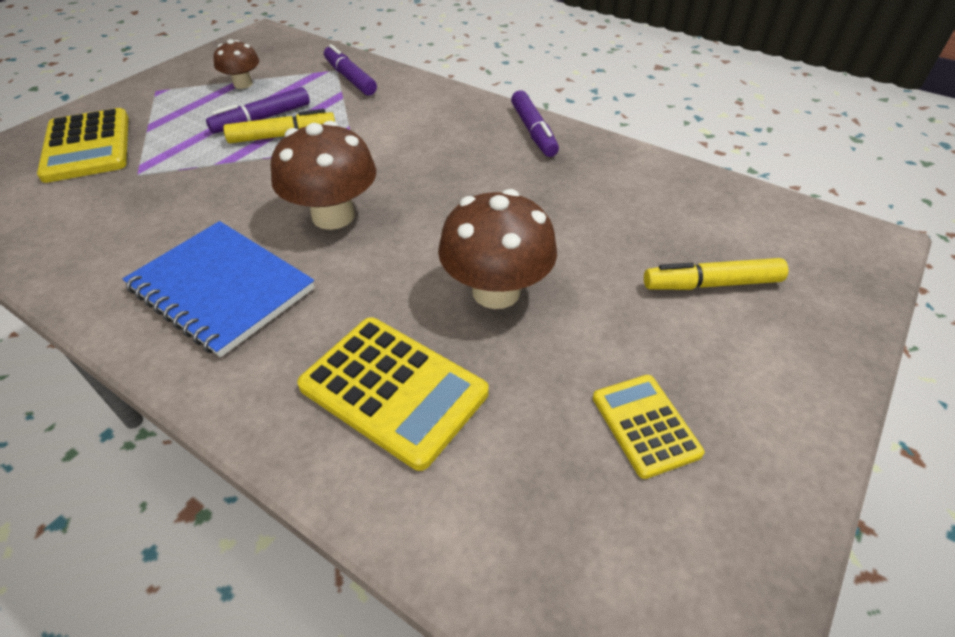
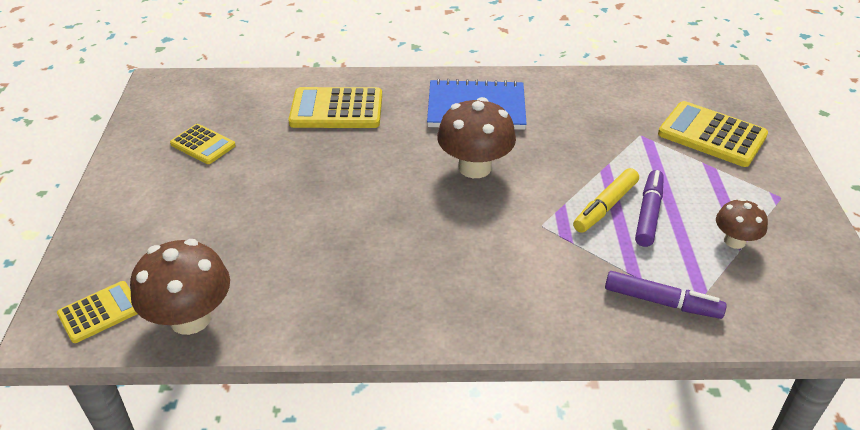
camera: 145 degrees right, 5 degrees down
brown mushroom [438,189,557,309] -> brown mushroom moved to [130,239,230,335]
purple marker [511,90,559,157] -> none
yellow marker [644,258,788,290] -> none
none -> yellow calculator [57,281,137,343]

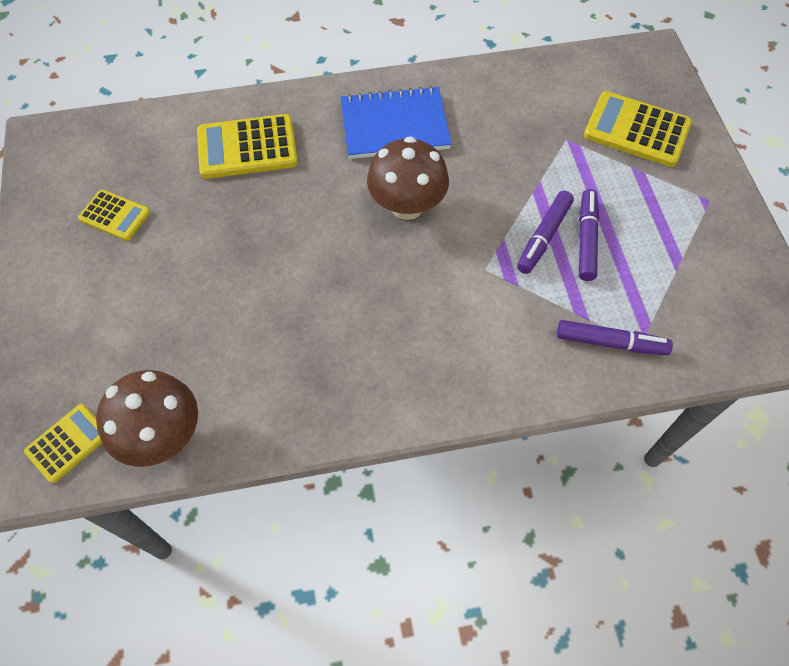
camera: 10 degrees left, 20 degrees up
yellow marker [573,168,639,233] -> purple marker [517,191,574,274]
brown mushroom [716,198,768,249] -> none

